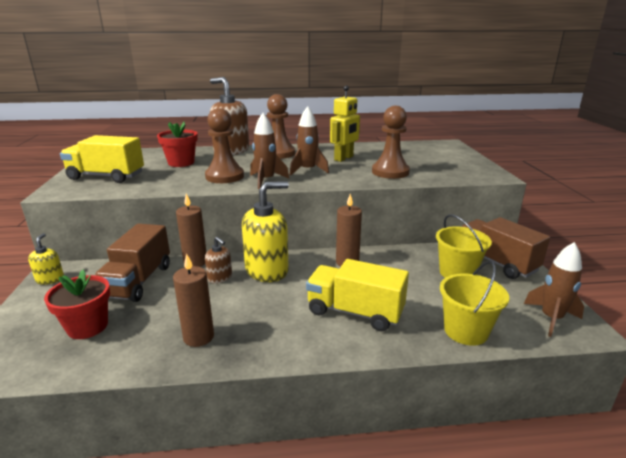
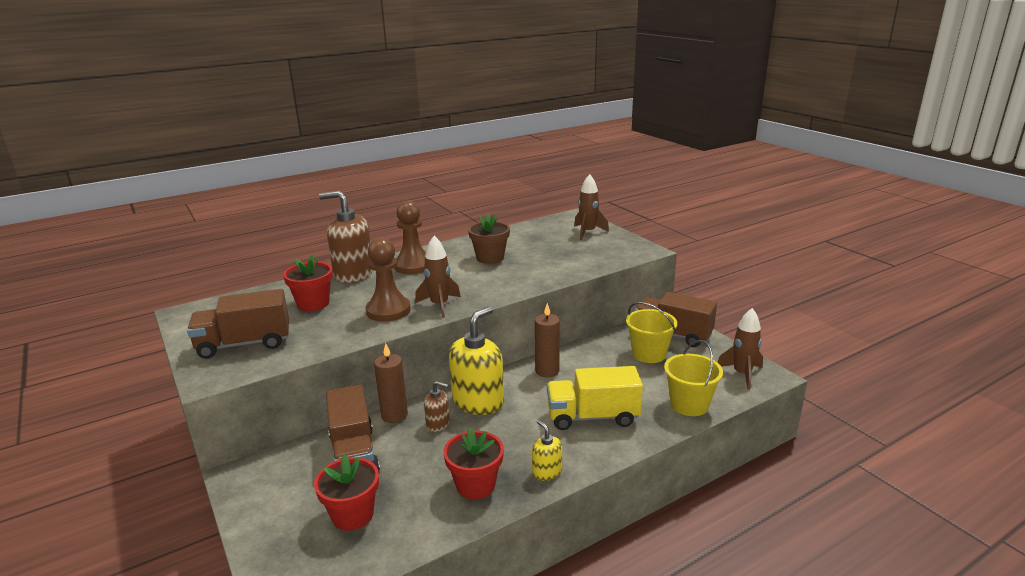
camera: 25 degrees left, 0 degrees up
yellow soap dispenser [28,233,64,285] -> yellow soap dispenser moved to [532,420,562,481]
yellow truck [60,135,144,183] -> brown truck [187,289,289,359]
brown candle [173,253,214,347] -> red flower pot [443,428,504,499]
brown rocket [290,106,329,176] -> brown rocket moved to [574,174,609,240]
yellow robot [330,85,360,162] -> brown flower pot [468,214,510,264]
brown pawn [372,106,410,179] -> none

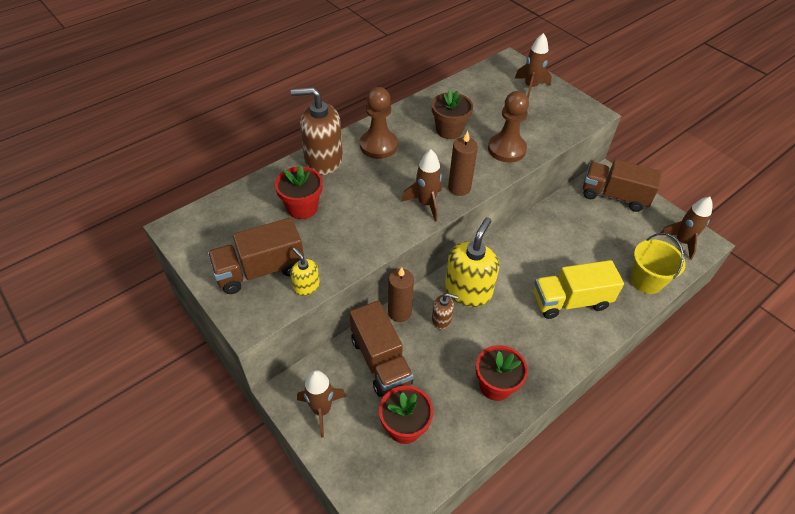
camera: 10 degrees left, 25 degrees up
brown pawn [366,238,411,322] -> brown pawn moved to [488,91,529,163]
yellow soap dispenser [532,420,562,481] -> yellow soap dispenser moved to [290,248,320,296]
brown candle [535,303,560,377] -> brown candle moved to [448,131,478,196]
yellow bucket [626,302,677,363] -> none
none -> brown rocket [297,370,346,438]

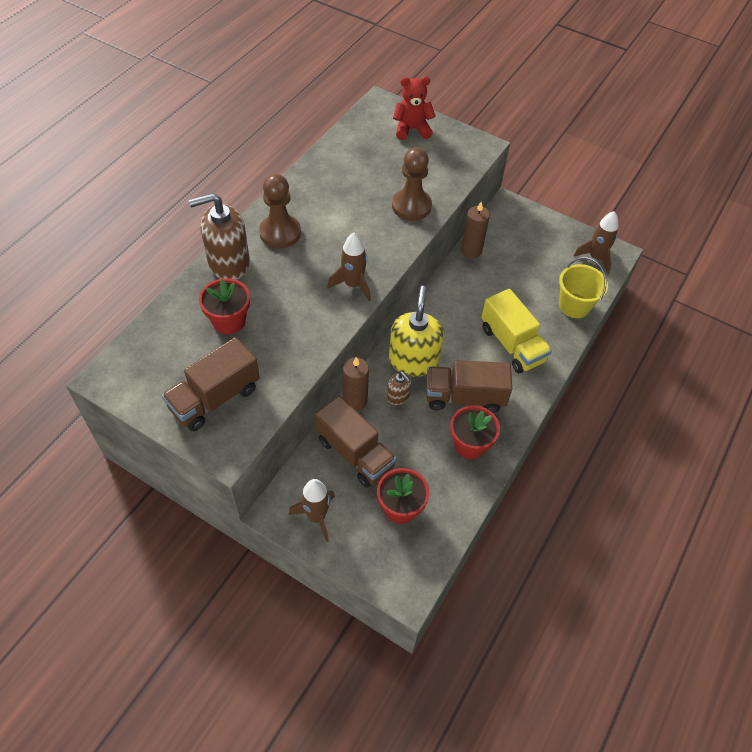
camera: 20 degrees left, 5 degrees up
yellow soap dispenser [290,248,320,296] -> none
brown flower pot [432,89,473,139] -> none
brown soap dispenser [432,293,458,329] -> brown soap dispenser turned 60 degrees clockwise [387,371,412,405]
brown candle [448,131,478,196] -> brown candle moved to [461,202,490,258]
brown rocket [515,33,552,99] -> red teddy bear [393,76,436,140]
yellow truck [533,260,624,319] -> yellow truck turned 90 degrees counterclockwise [481,289,552,373]
brown truck [583,159,662,212] -> brown truck moved to [426,360,512,413]

